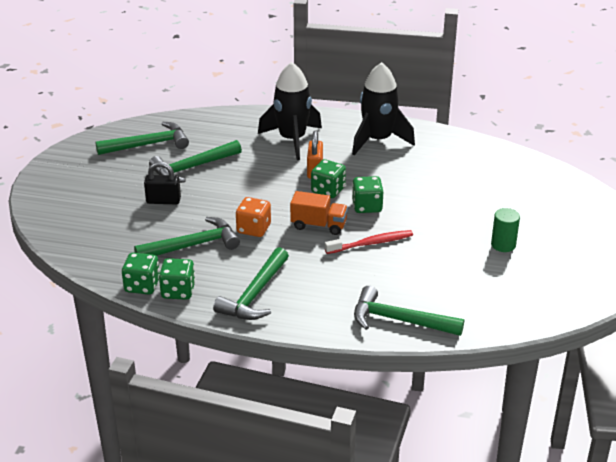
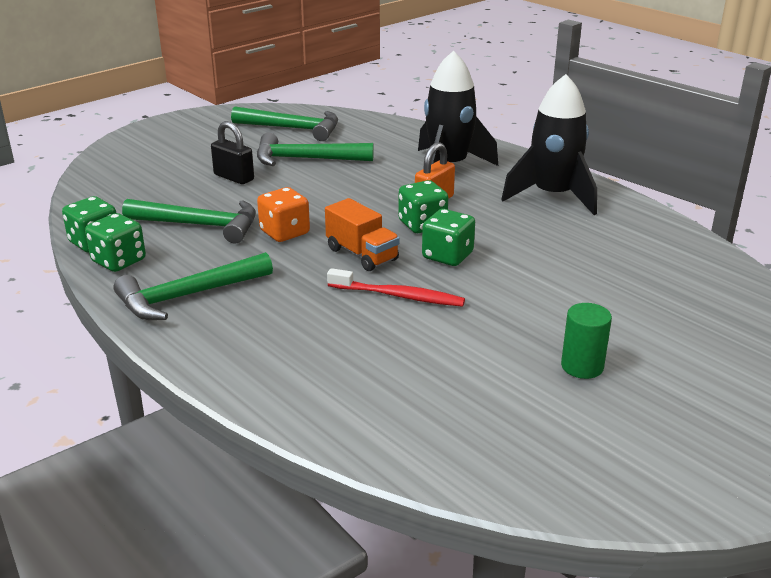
camera: 35 degrees right, 5 degrees down
green hammer [354,286,464,336] -> none

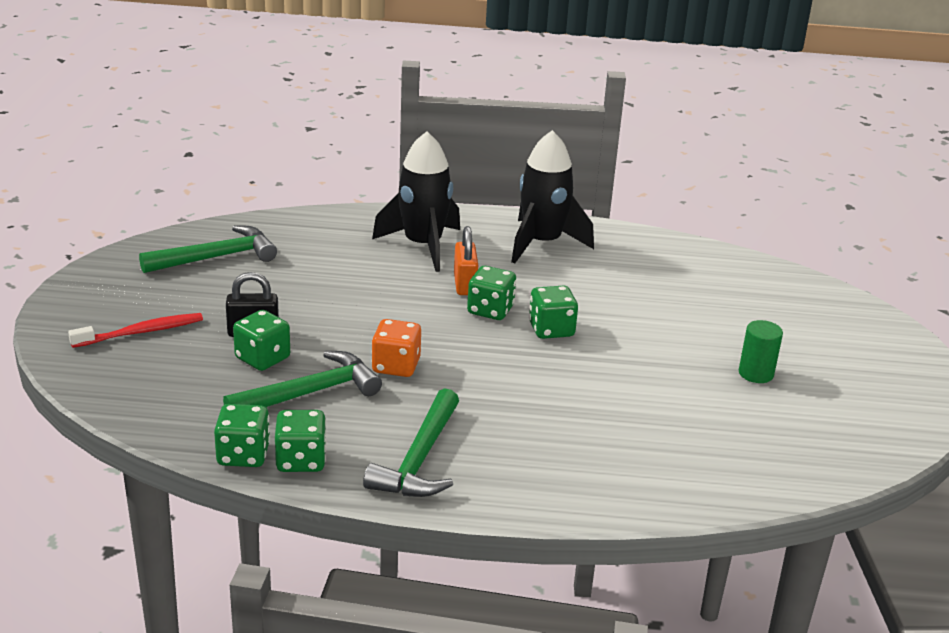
camera: 45 degrees left, 0 degrees up
green hammer [257,133,374,166] -> none
orange truck [325,198,400,271] -> none
red toothbrush [327,268,465,307] -> red toothbrush moved to [68,313,203,348]
none -> green dice [233,310,290,371]

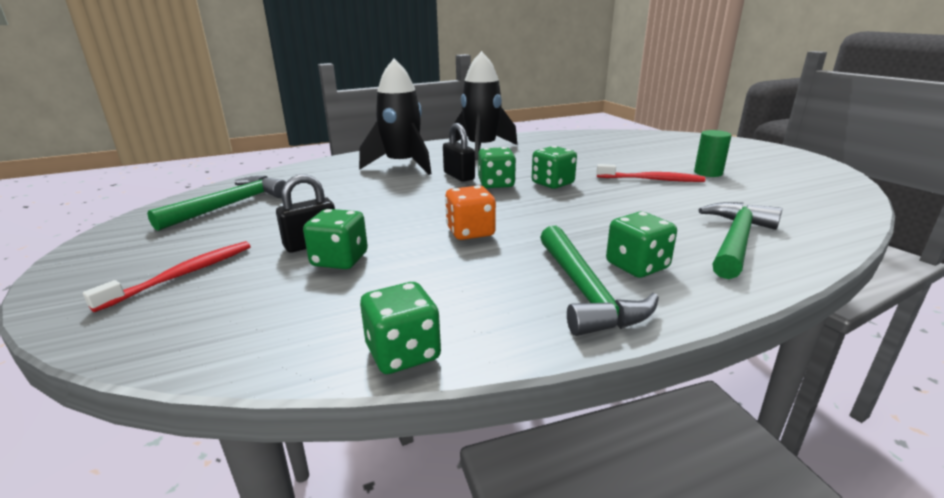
camera: 25 degrees left, 5 degrees down
green hammer [223,351,382,407] -> green hammer moved to [699,202,782,279]
green dice [275,410,327,472] -> green dice moved to [606,212,677,278]
orange padlock [454,226,478,295] -> black padlock [443,123,475,182]
none -> red toothbrush [597,164,705,182]

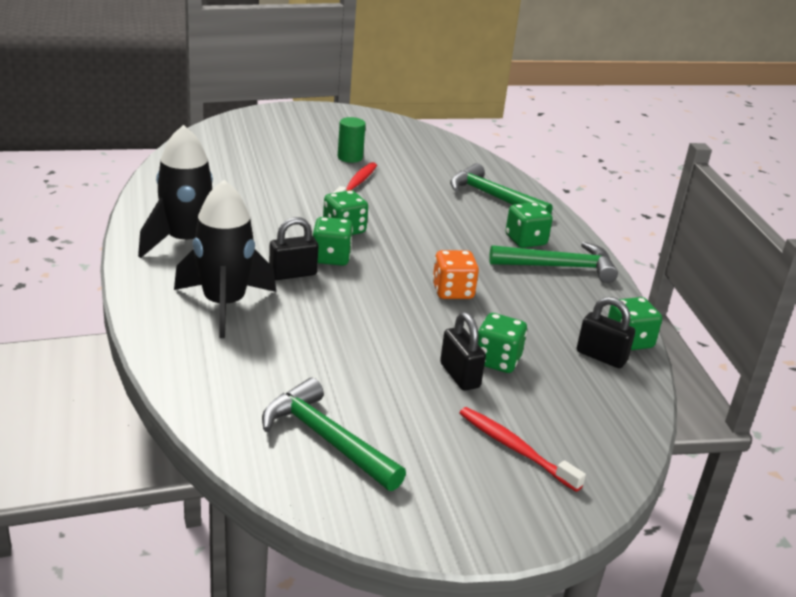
camera: 85 degrees left, 5 degrees up
none -> black padlock [577,297,635,368]

